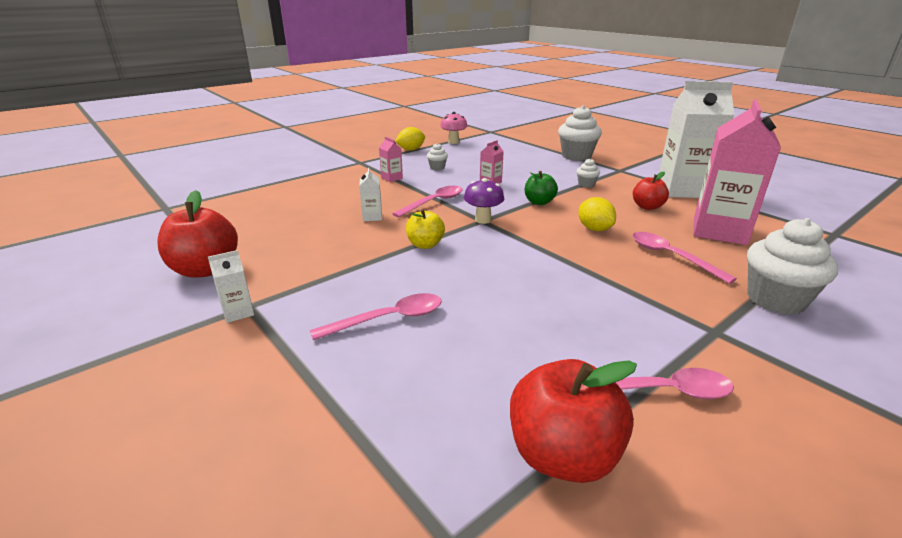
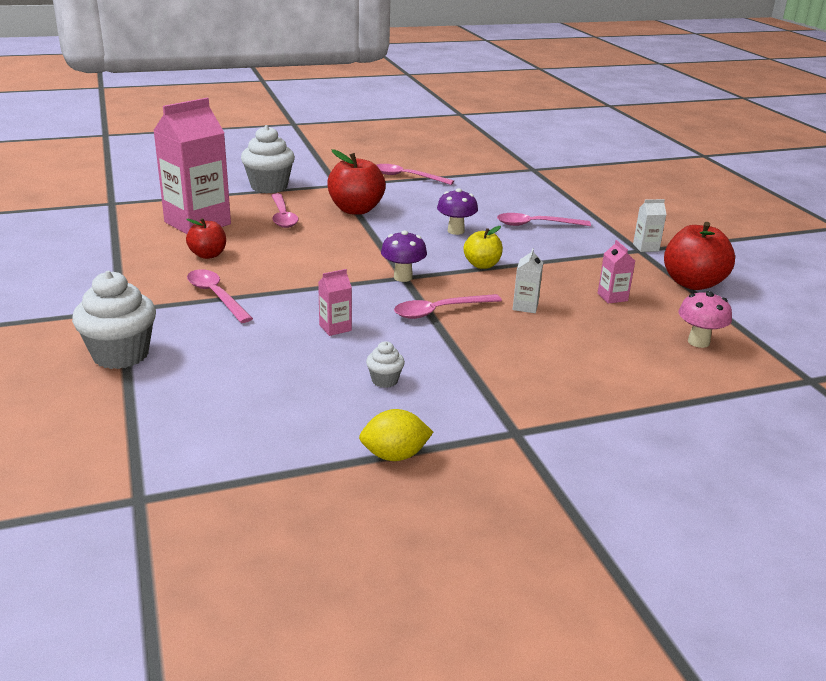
camera: 160 degrees left, 0 degrees up
pink carton [379,137,403,182] -> pink carton moved to [598,240,635,304]
pink mushroom [440,112,467,144] -> pink mushroom moved to [678,291,732,348]
red apple [510,359,637,483] -> red apple moved to [327,149,386,215]
green apple [525,171,558,205] -> none
white cupcake [577,158,600,188] -> pink spoon [187,269,253,323]
yellow lemon [578,197,616,231] -> none
white carton [659,81,734,198] -> none
none -> purple mushroom [437,188,478,235]

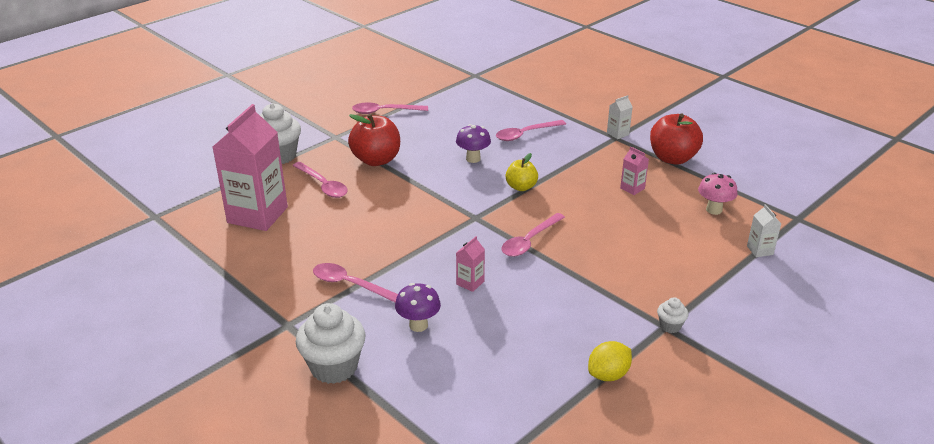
camera: 25 degrees left, 5 degrees up
red apple [186,218,226,259] -> none
white cupcake [366,341,405,388] -> white cupcake moved to [657,297,688,333]
purple mushroom [381,230,427,282] -> purple mushroom moved to [395,283,441,332]
white carton [513,248,543,313] -> white carton moved to [747,204,781,257]

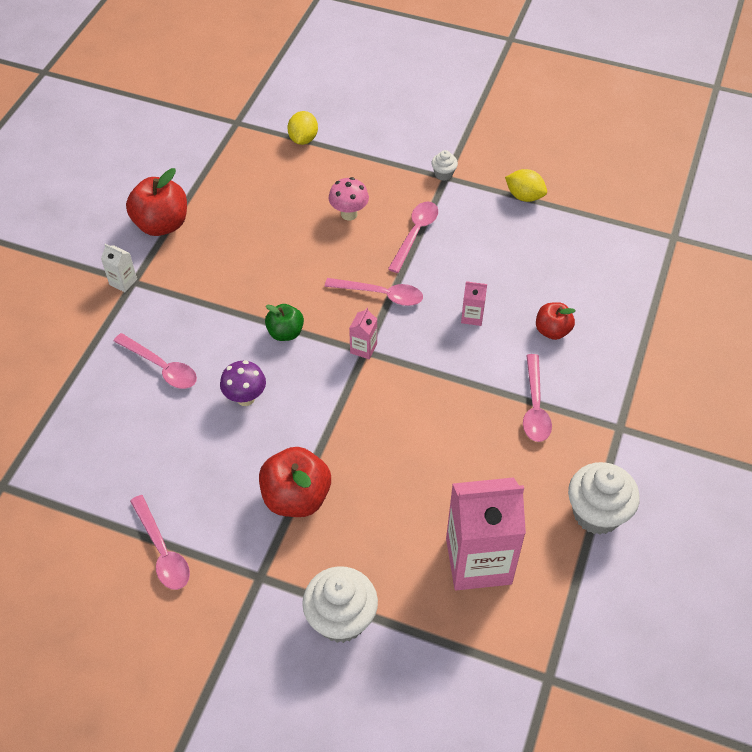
camera: 115 degrees left, 20 degrees up
pink spoon [293,162,348,198] -> pink spoon moved to [388,202,438,273]
white cupcake [296,303,365,384] -> white cupcake moved to [568,462,640,535]
purple mushroom [395,283,441,332] -> red apple [536,302,576,340]
yellow apple [505,153,538,191] -> green apple [265,304,304,341]
pink carton [620,146,649,195] -> pink carton moved to [349,308,377,359]
pink mushroom [698,173,737,215] -> pink mushroom moved to [329,177,369,220]
white carton [747,204,781,257] -> yellow lemon [287,111,318,145]

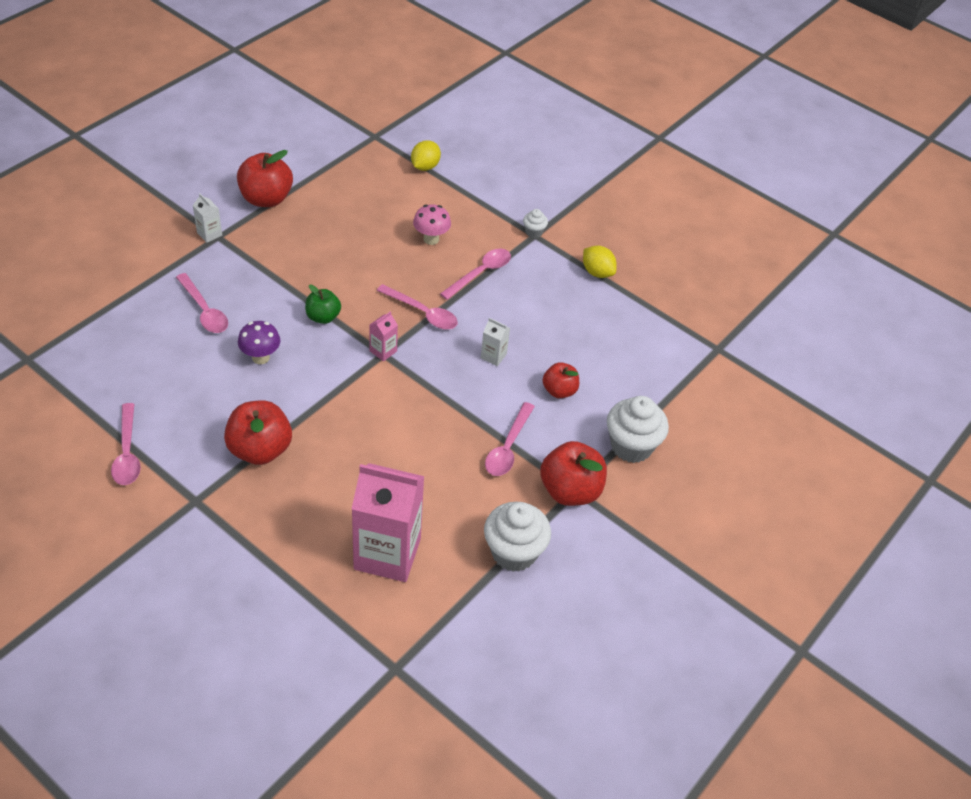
camera: 15 degrees right, 5 degrees down
white cupcake [302,566,378,643] -> white cupcake moved to [607,396,669,463]
pink carton [461,281,487,326] -> white carton [481,318,510,366]
none -> red apple [540,441,607,506]

